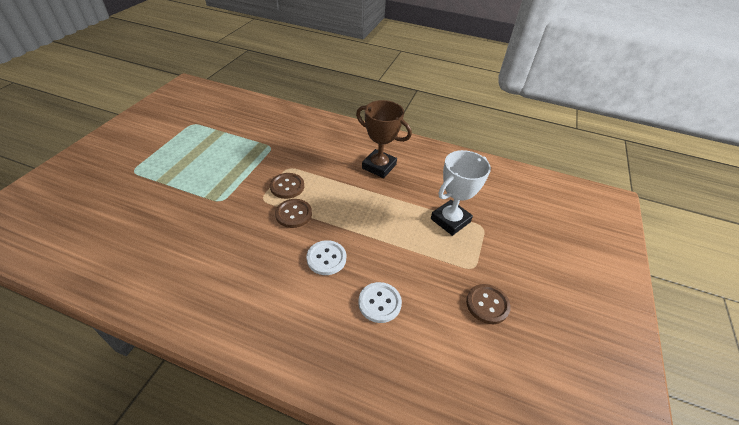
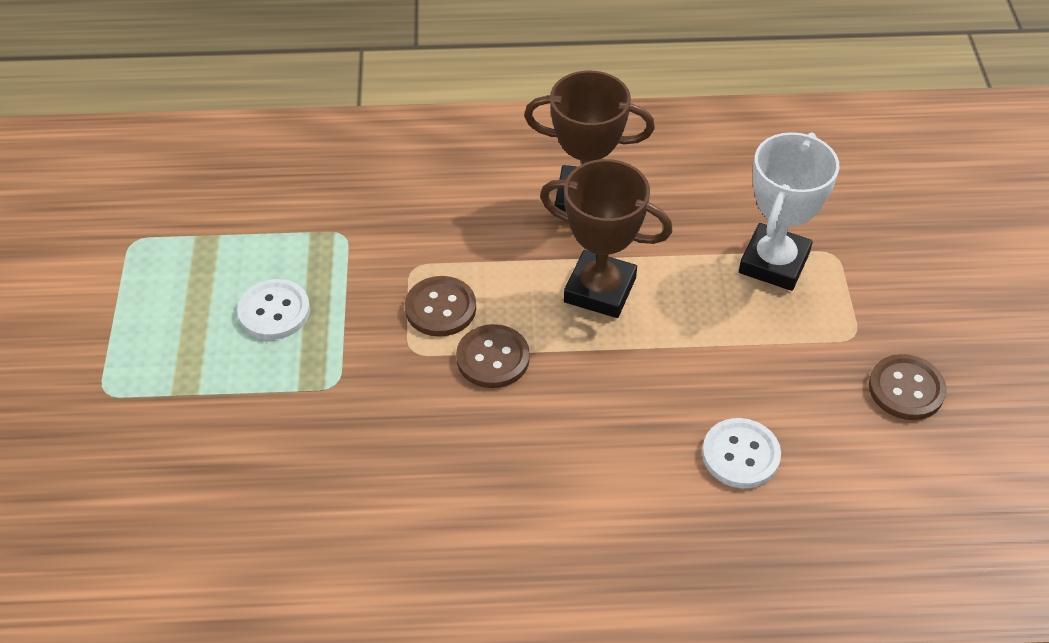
camera: 20 degrees left, 5 degrees up
white button [306,240,346,275] -> white button moved to [237,279,310,340]
none -> brown trophy [540,159,673,318]

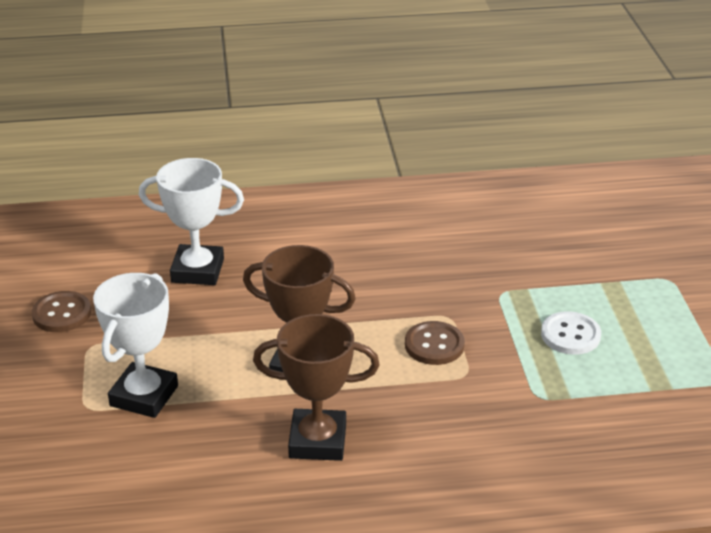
camera: 175 degrees right, 15 degrees down
brown button [456,324,530,388] -> none
white button [702,418,781,488] -> white trophy [139,158,244,285]

